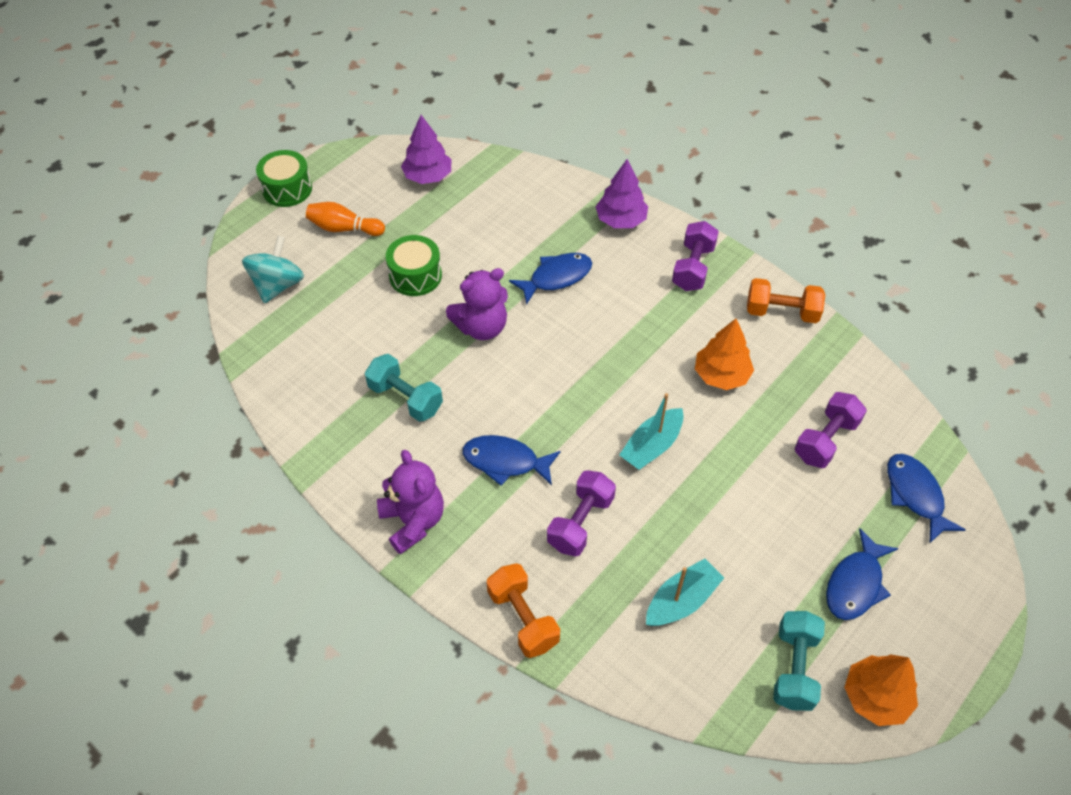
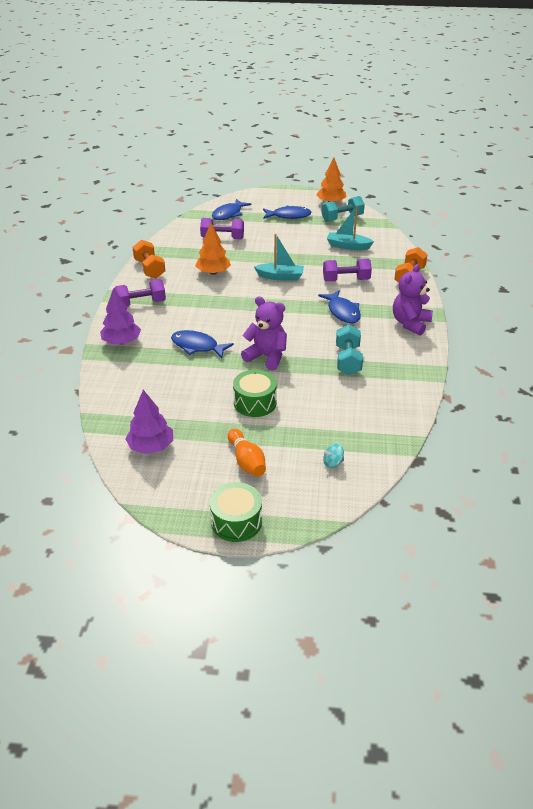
camera: 125 degrees left, 15 degrees down
turquoise spinning top [242,236,304,303] -> turquoise spinning top [322,443,344,468], size x0.48

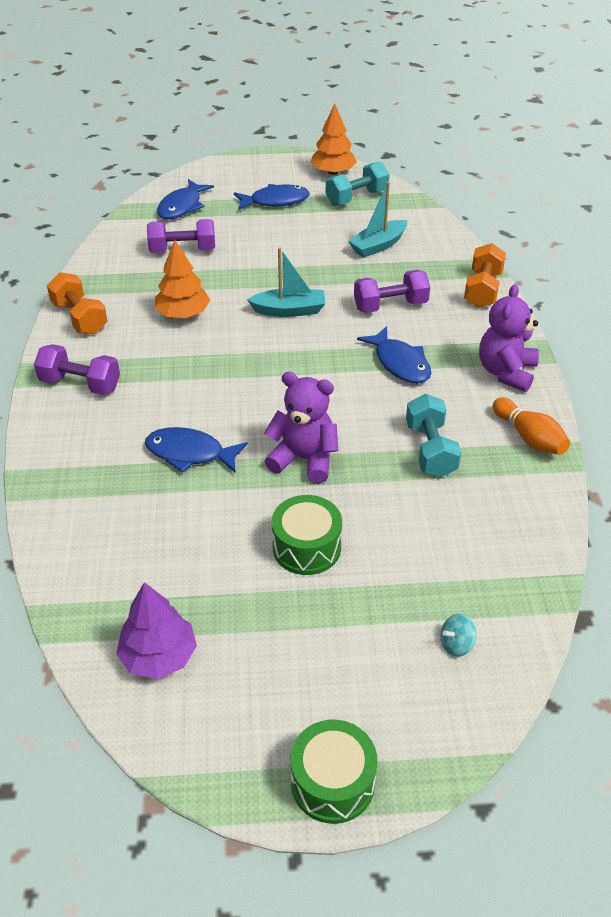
camera: 10 degrees left, 5 degrees up
purple tree [100,288,141,345] -> none
purple dumbbell [114,279,166,307] -> purple dumbbell turned 45 degrees clockwise [34,344,120,395]
orange bowling pin [228,429,266,476] -> orange bowling pin moved to [493,397,570,455]
turquoise boat [327,206,374,250] -> turquoise boat turned 45 degrees counterclockwise [348,182,407,258]

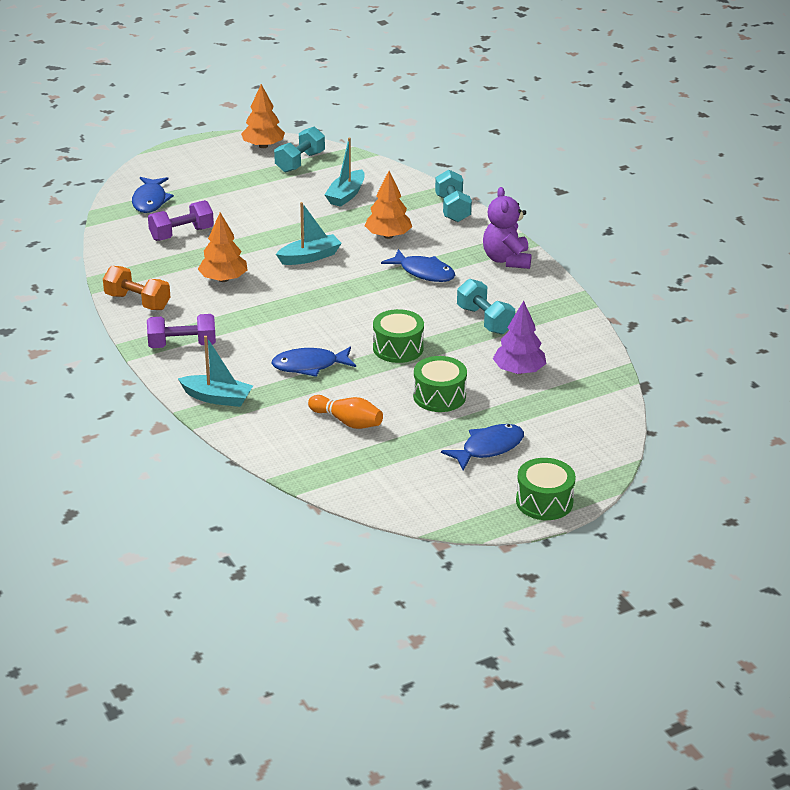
camera: 25 degrees left, 10 degrees down
purple tree [116,582,197,679] -> purple tree moved to [493,301,546,374]
blue fish [234,184,310,210] -> blue fish moved to [441,424,524,471]
purple teddy bear [264,372,338,484] -> green drum [373,309,424,363]
purple dumbbell [354,270,430,313] -> orange tree [365,171,412,239]
turquoise spinning top [440,614,476,657] -> none
orange dumbbell [464,243,506,308] -> turquoise dumbbell [435,170,472,222]
orange bowling pin [493,397,570,455] -> orange bowling pin moved to [308,395,383,429]
none -> turquoise boat [178,336,253,407]

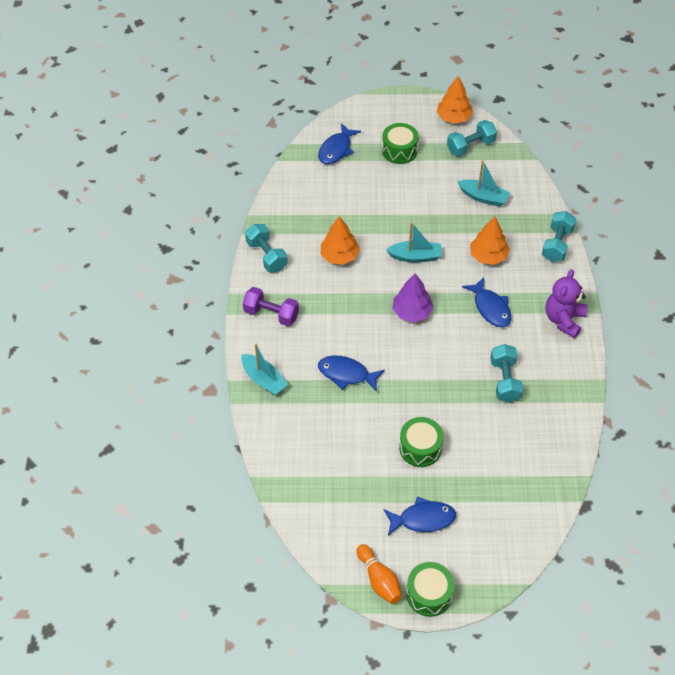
camera: 30 degrees right, 20 degrees up
orange dumbbell [103,266,170,310] -> turquoise dumbbell [245,224,288,272]
purple dumbbell [148,200,214,241] -> none
orange bowling pin [308,395,383,429] -> orange bowling pin moved to [357,544,402,604]
turquoise boat [325,137,365,207] -> turquoise boat turned 120 degrees counterclockwise [458,160,510,207]
green drum [373,309,424,363] -> green drum moved to [382,123,419,164]
purple tree [493,301,546,374] -> purple tree moved to [393,273,434,322]

